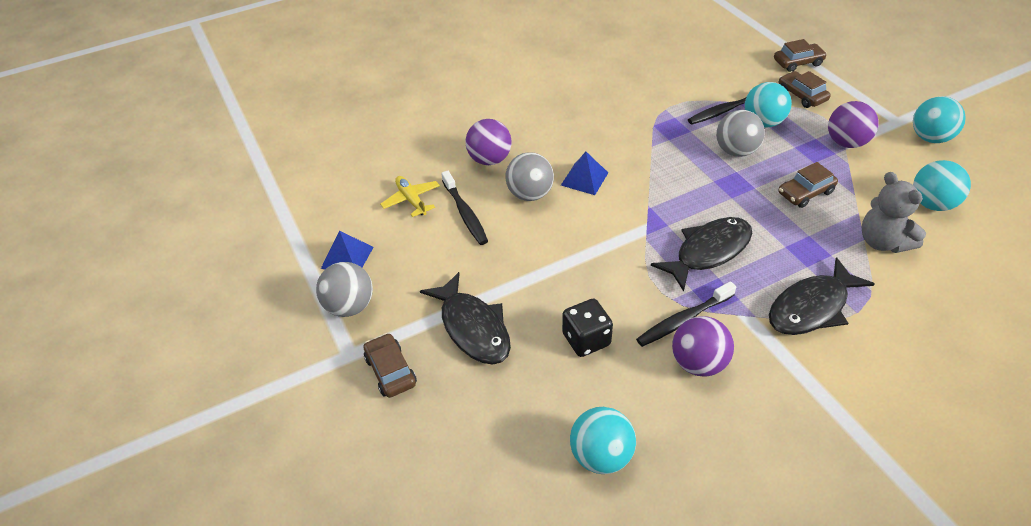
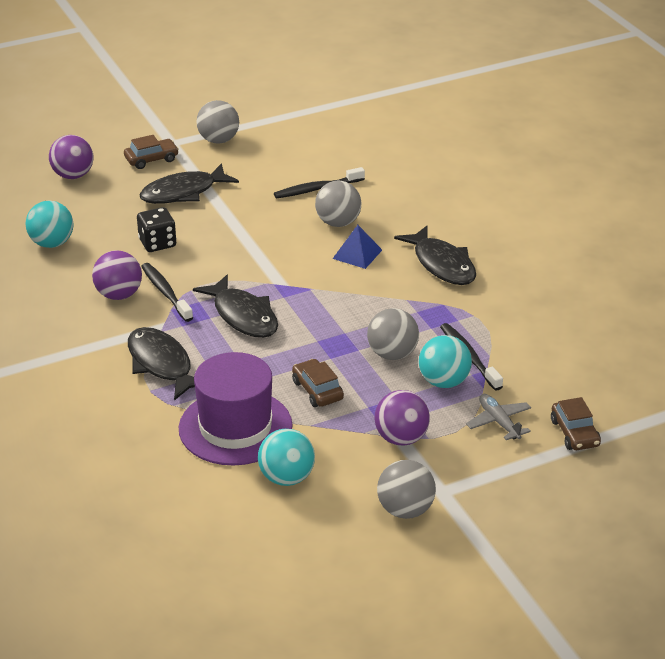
camera: 90 degrees right, 10 degrees down
blue pyramid [321,230,374,269] -> none
yellow plane [380,176,440,217] -> none
purple ball [465,119,512,165] -> purple ball moved to [49,135,94,179]
brown car [779,71,831,108] -> grey plane [466,394,531,440]
grey teddy bear [862,172,926,253] -> purple hat [179,352,293,466]
turquoise ball [913,96,966,143] -> grey ball [377,460,436,519]
none -> black fish [394,225,476,285]

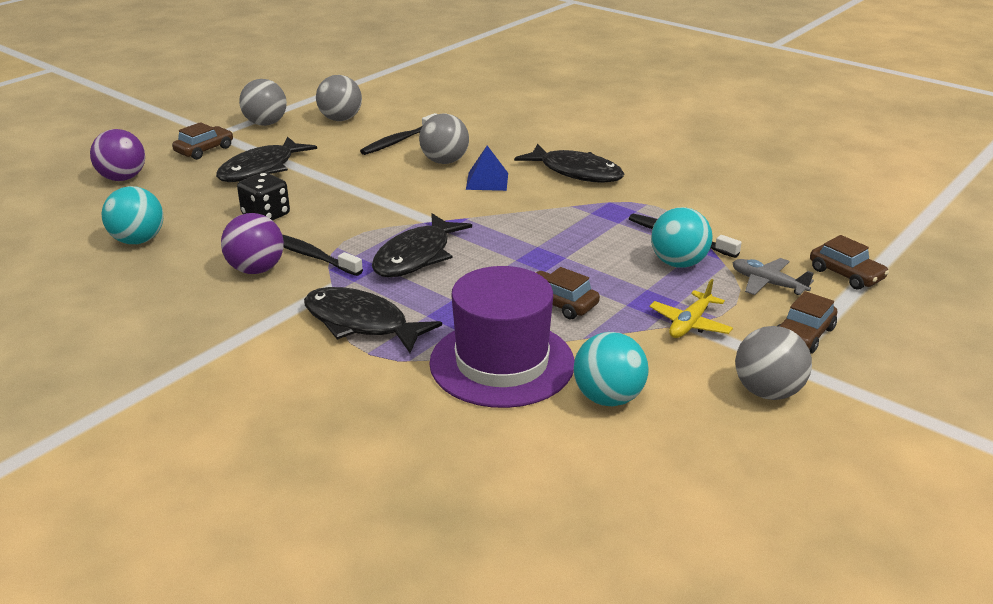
camera: 25 degrees left, 5 degrees down
black fish [193,275,278,338] -> black fish turned 90 degrees clockwise [372,213,472,277]
grey ball [367,308,419,360] -> grey ball moved to [316,75,362,121]
purple ball [375,390,430,446] -> yellow plane [650,279,733,338]
none -> brown car [778,291,837,354]

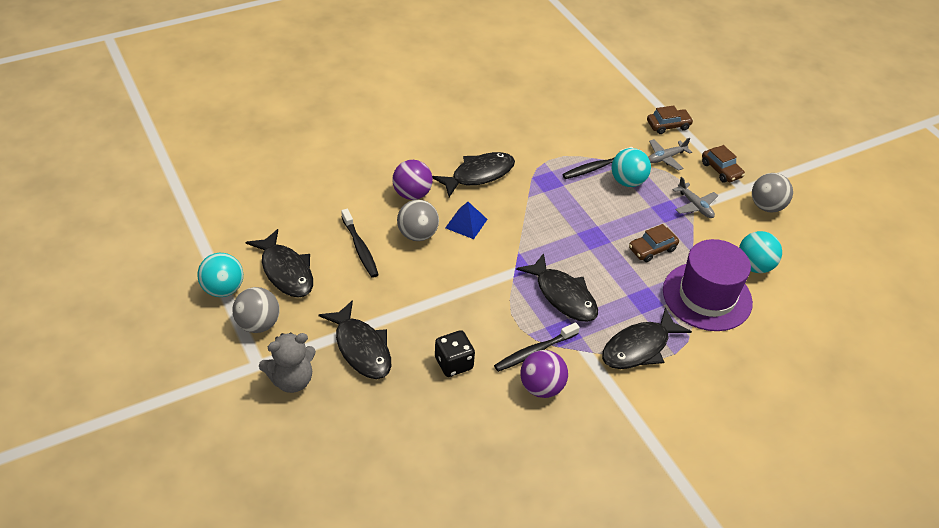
camera: 70 degrees left, 15 degrees up
purple ball [90,129,145,181] -> purple ball moved to [392,160,433,200]
turquoise ball [102,186,163,244] -> turquoise ball moved to [197,253,243,297]
brown car [172,122,233,160] -> grey teddy bear [259,333,316,393]
grey ball [316,75,362,121] -> black fish [246,229,313,298]
yellow plane [650,279,733,338] -> grey plane [673,177,718,218]

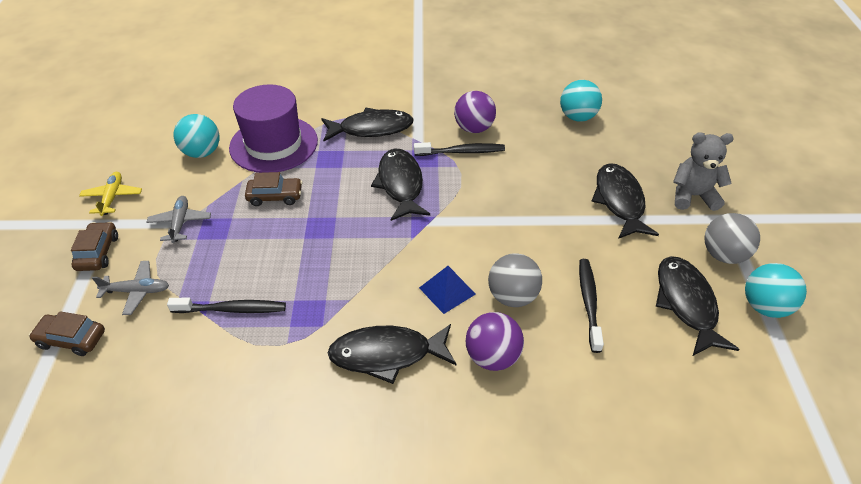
camera: 150 degrees left, 0 degrees up
black dice [435,330,475,377] -> none
turquoise ball [612,148,651,187] -> turquoise ball moved to [560,80,602,122]
grey ball [752,173,793,212] -> yellow plane [79,172,142,216]

